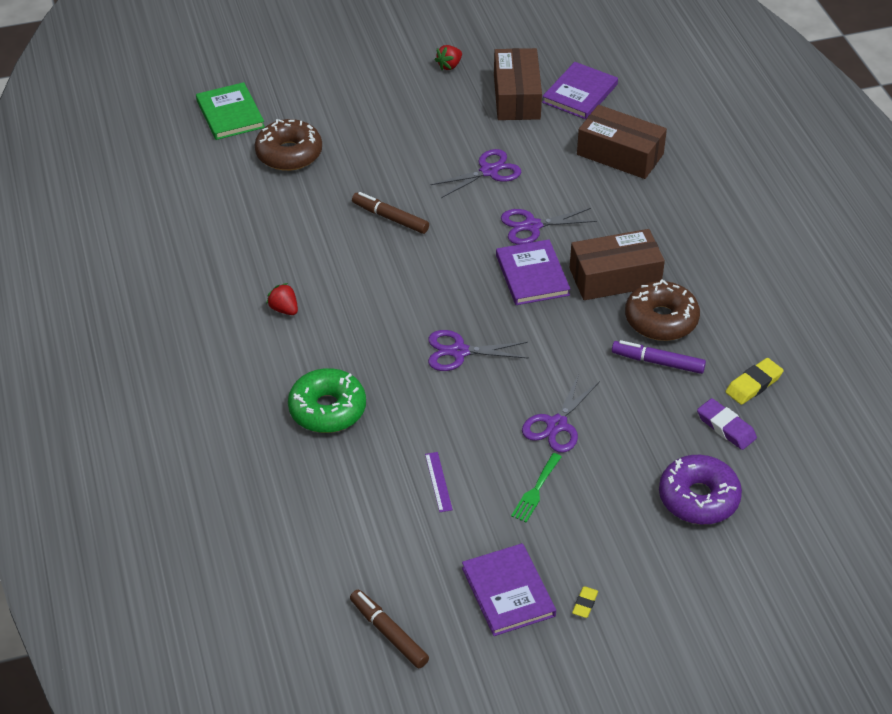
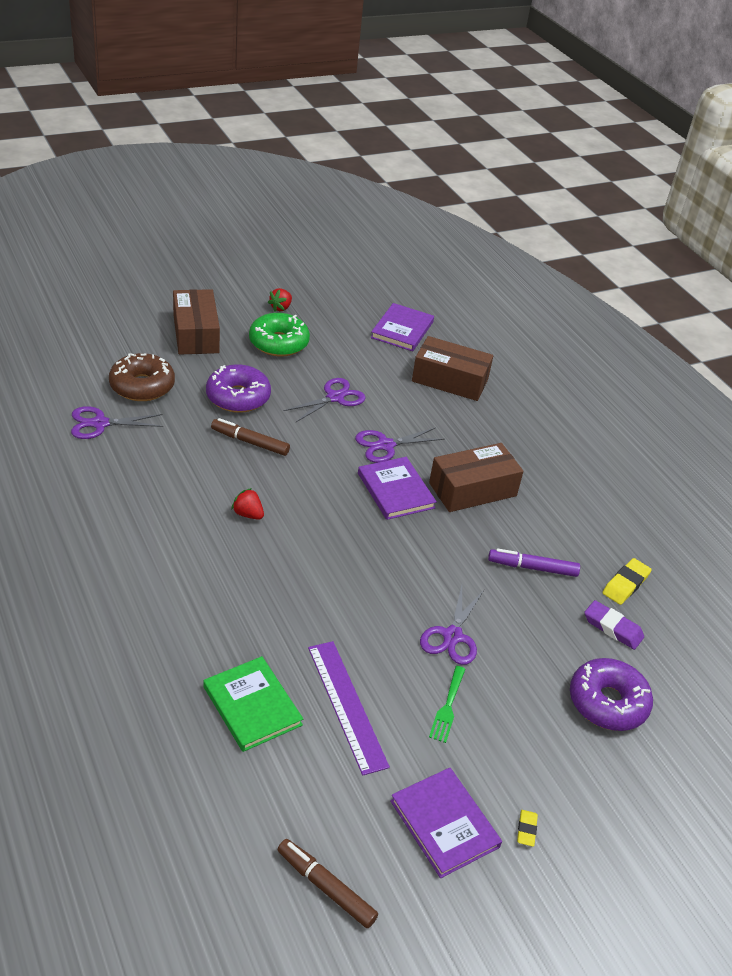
camera: 15 degrees left, 5 degrees down
green book [196,82,265,140] -> green book moved to [203,656,303,752]
red strawberry [266,283,298,315] -> red strawberry moved to [231,488,264,520]
green donut [288,368,366,433] -> green donut moved to [249,313,310,357]
purple ruler [425,452,453,512] -> purple ruler [308,641,390,775], size x2.02
purple scissors [428,330,529,371] -> purple scissors moved to [71,406,163,439]
brown box [494,48,542,120] -> brown box moved to [173,289,220,355]
brown donut [625,279,700,341] -> none
none -> purple donut [206,364,271,413]

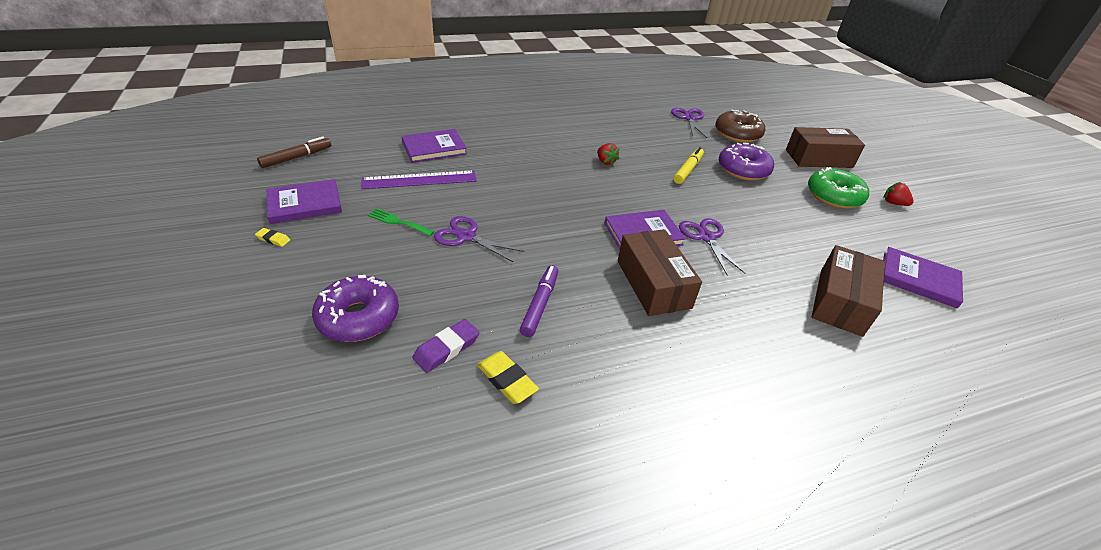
camera: 100 degrees right, 0 degrees up
green book [203,656,303,752] -> purple book [402,129,467,163]
brown marker [211,418,290,456] -> yellow marker [674,147,704,184]
red strawberry [231,488,264,520] -> red strawberry turned 105 degrees clockwise [597,143,620,166]
purple scissors [283,378,366,422] -> none

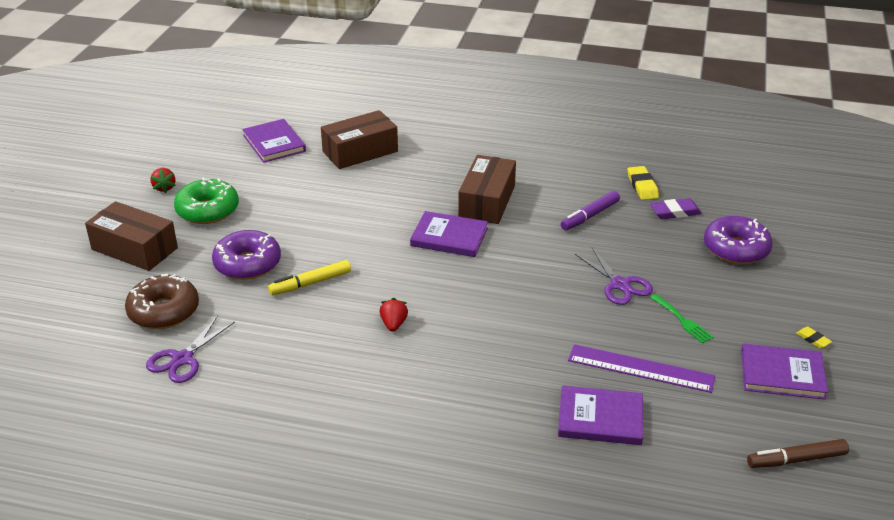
camera: 145 degrees left, 5 degrees down
purple scissors [679,218,746,275] -> none

